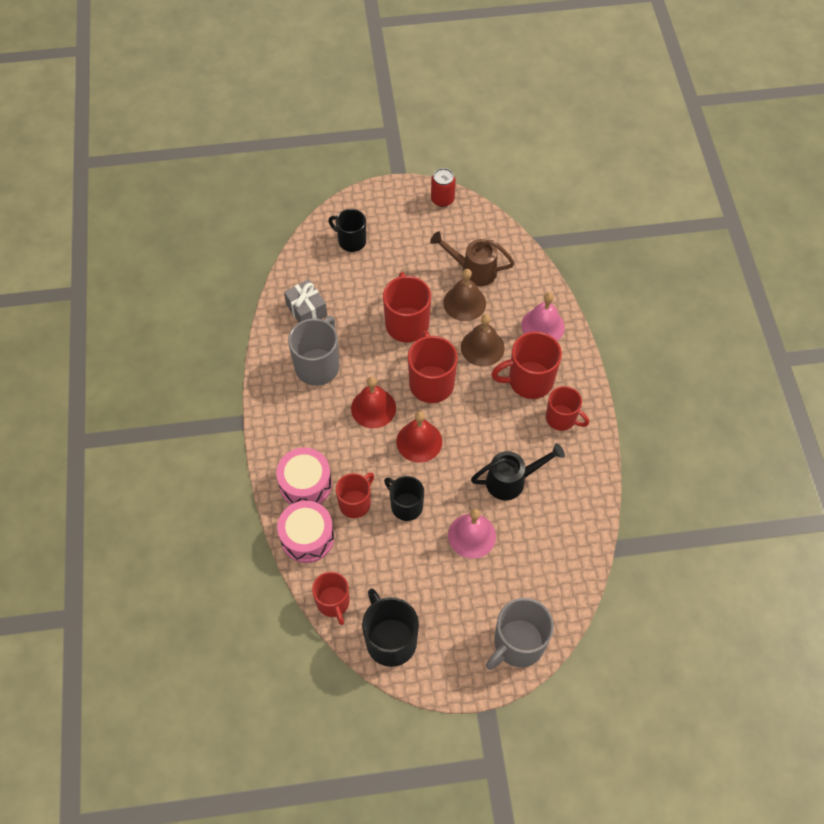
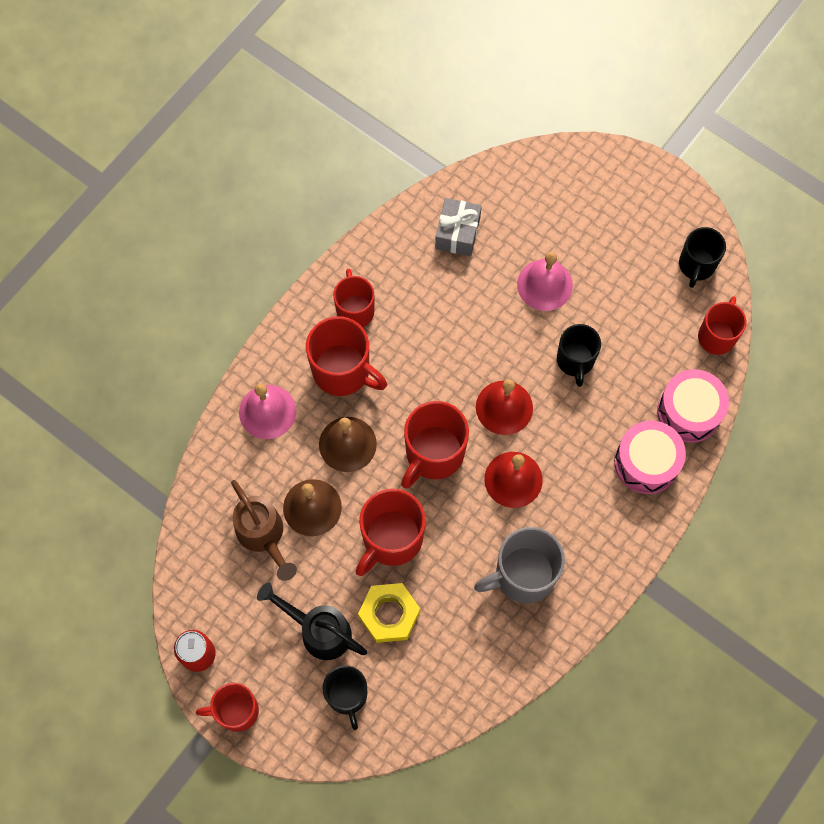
camera: 135 degrees left, 10 degrees up
grey gift [284,279,327,323] -> grey gift moved to [435,198,482,256]
red mug [336,472,374,518] -> red mug moved to [196,683,259,732]
black mug [362,588,419,667] -> black mug [679,227,726,288], size x0.66
black watering can [471,443,565,500] -> black watering can moved to [257,582,367,660]
grey mug [486,598,554,670] -> none
none -> yellow nut [358,583,420,643]

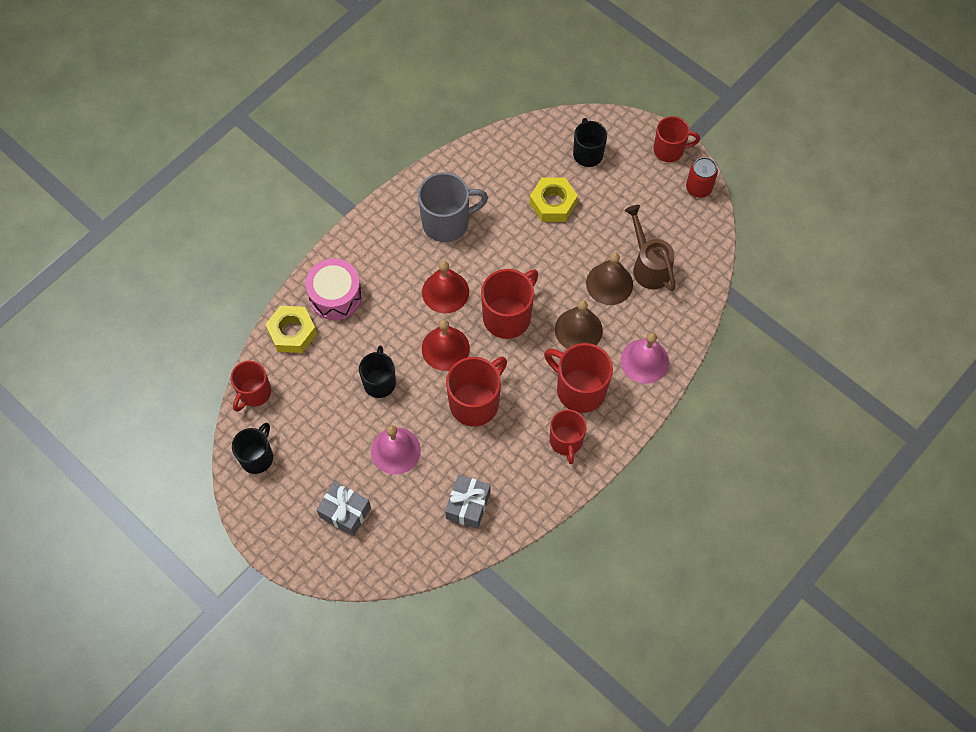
camera: 175 degrees left, 5 degrees down
black watering can [257,582,367,660] -> none
red mug [356,488,426,576] -> red mug moved to [446,357,507,427]
pink drum [657,369,729,443] -> yellow nut [265,306,317,353]
none -> grey gift [317,481,371,536]

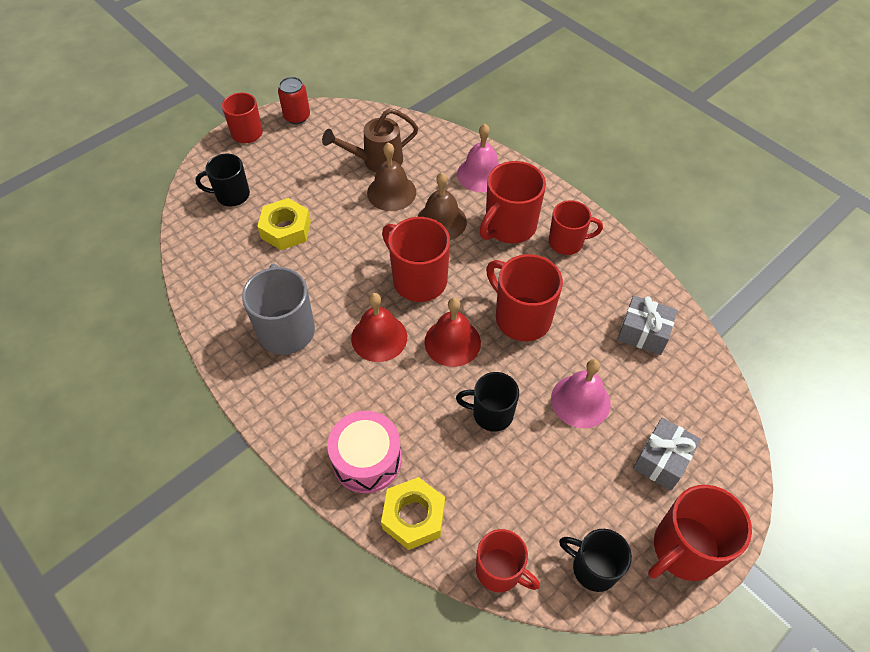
camera: 85 degrees left, 10 degrees down
none -> red mug [648,485,752,581]

